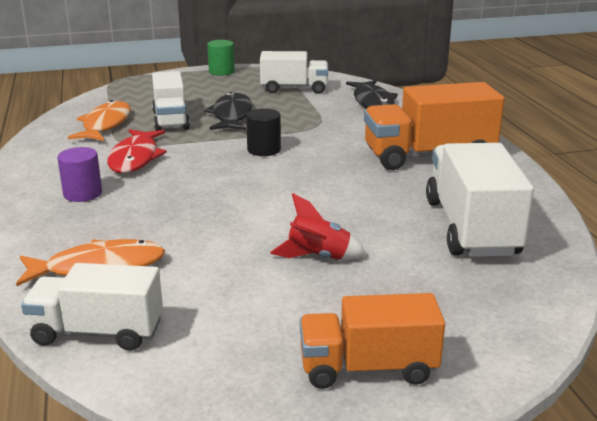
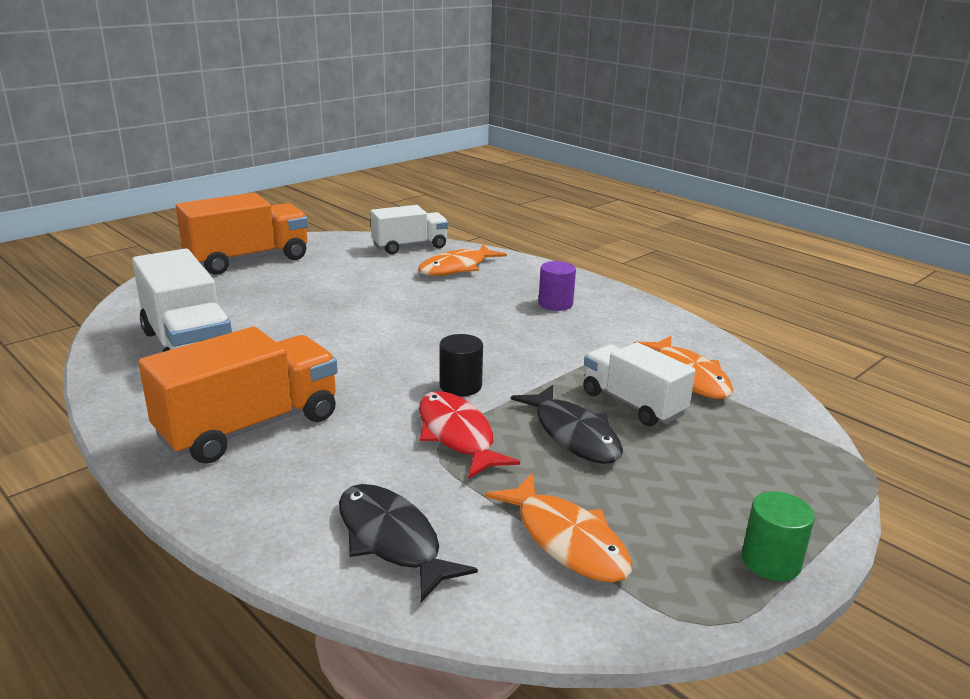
camera: 150 degrees right, 0 degrees up
red fish [107,129,167,173] -> red fish moved to [419,391,520,479]
white truck [260,51,328,94] -> orange fish [485,474,632,583]
red rocket [270,193,367,260] -> none
orange truck [300,293,445,389] -> orange truck [176,193,308,275], size x1.51

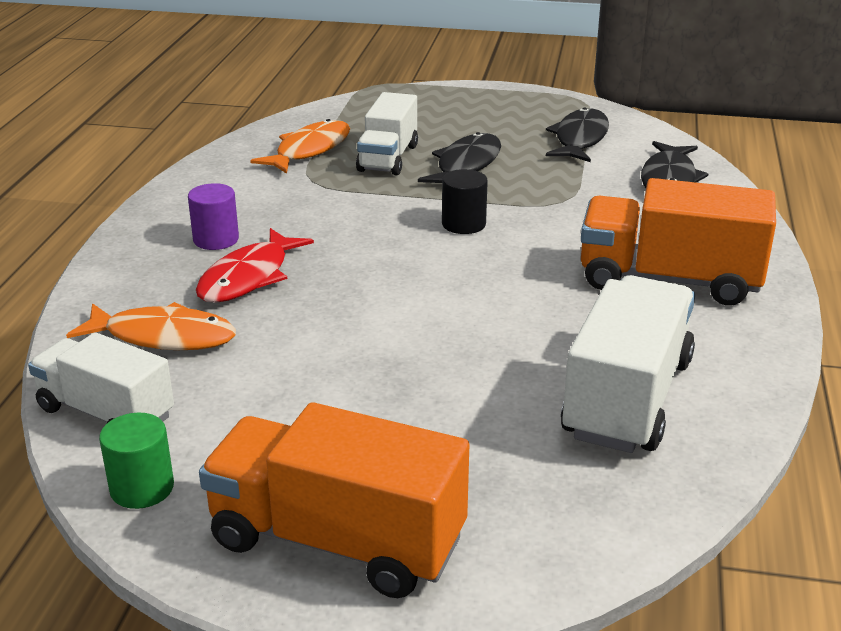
camera: 125 degrees left, 5 degrees up
red fish [419,391,520,479] -> red fish moved to [196,228,314,303]
orange fish [485,474,632,583] -> black fish [546,107,609,162]
green cylinder [742,491,815,581] -> green cylinder moved to [99,413,174,509]

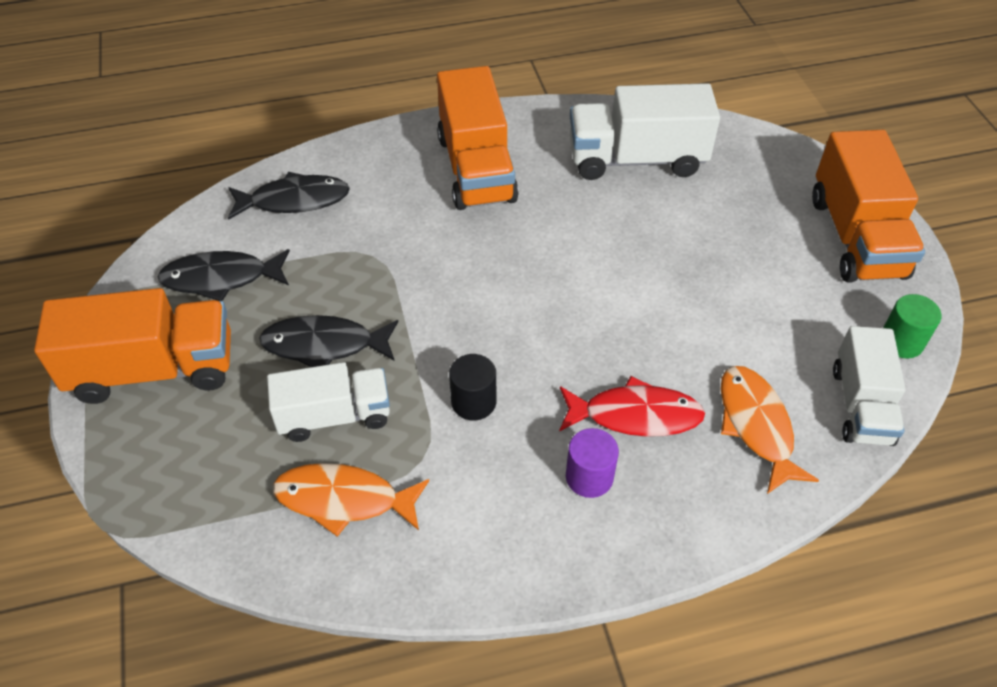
camera: 115 degrees left, 20 degrees up
black cylinder [442,169,488,234] -> black cylinder moved to [449,354,496,420]
none -> orange truck [34,288,231,404]

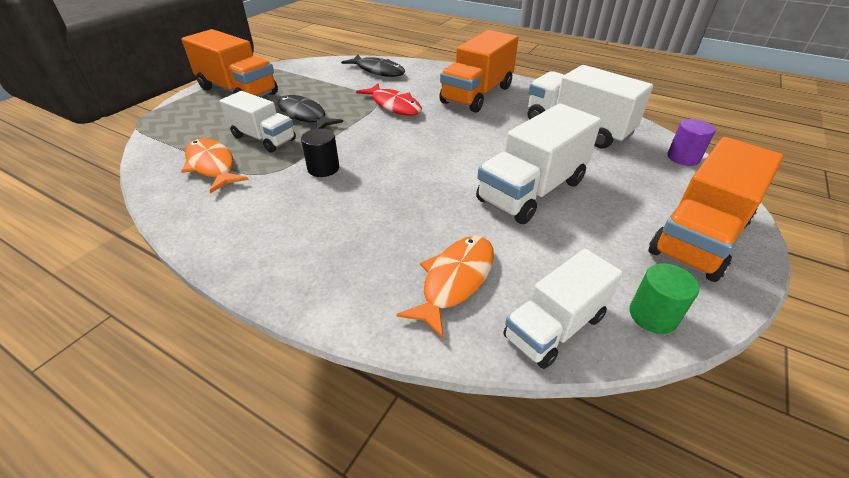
camera: 45 degrees right, 10 degrees down
black fish [157,249,290,301] -> none
red fish [559,376,705,437] -> red fish moved to [356,83,422,116]
purple cylinder [566,428,619,498] -> purple cylinder moved to [667,119,715,166]
none -> white truck [476,103,602,224]

